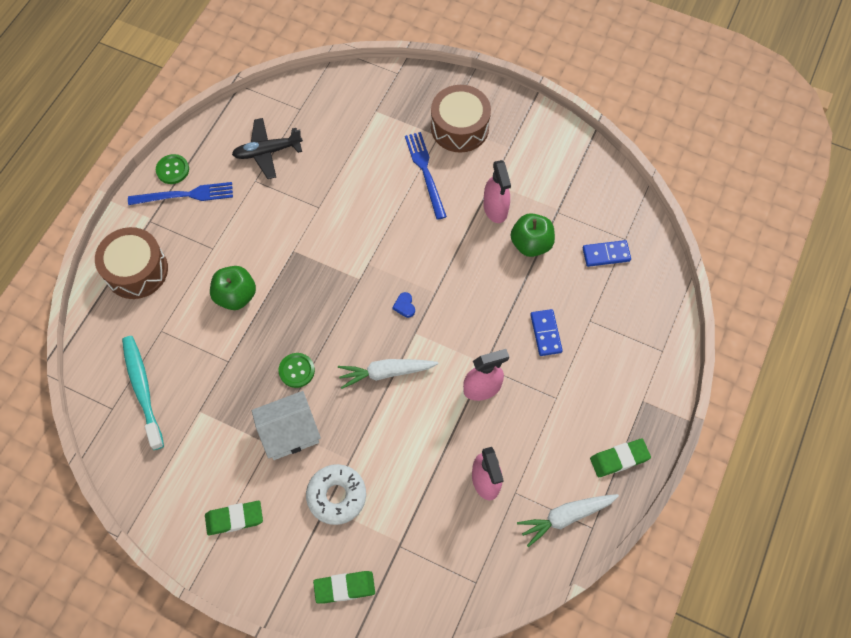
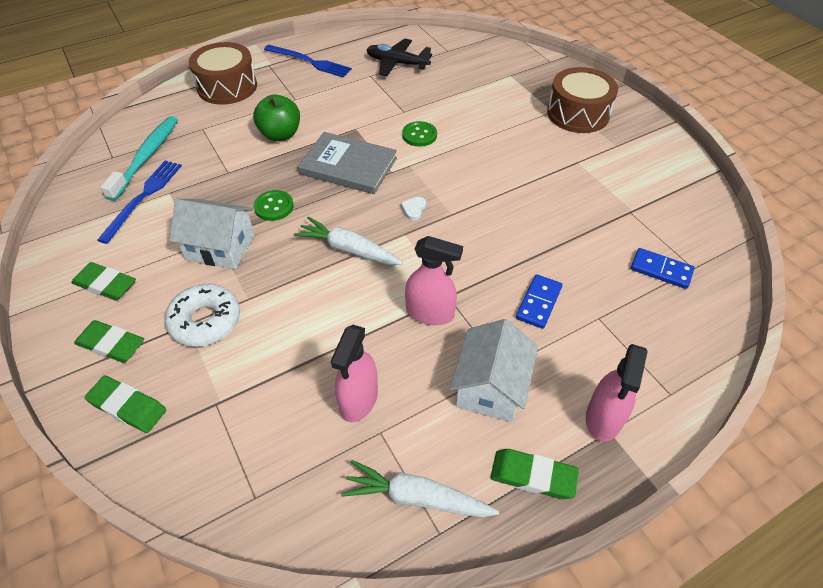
camera: 35 degrees right, 15 degrees down
green button [156,154,189,184] -> green button moved to [402,121,437,147]
blue heart [393,292,415,318] -> white heart [401,197,426,221]
blue fork [405,132,447,220] -> blue fork moved to [97,161,182,244]
pink spray bottle [483,160,511,223] -> pink spray bottle moved to [586,344,648,442]
green apple [511,213,555,257] -> none
none -> green eraser [74,320,144,363]
none -> grey book [298,132,397,194]
none -> white house [450,319,538,422]

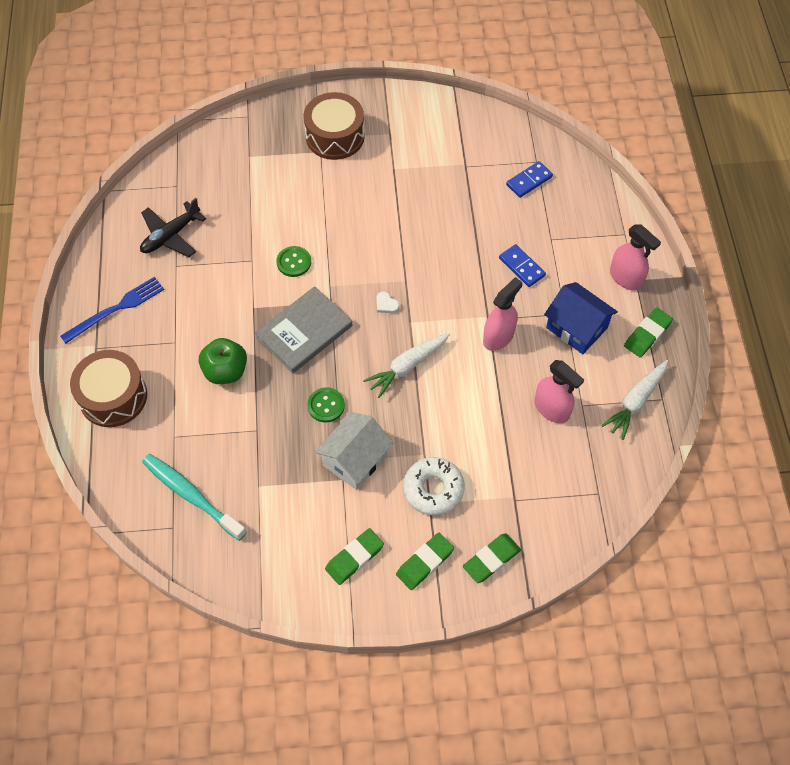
camera: 65 degrees left, 10 degrees up
blue fork [97,161,182,244] -> none
white house [450,319,538,422] -> blue house [544,282,618,354]

